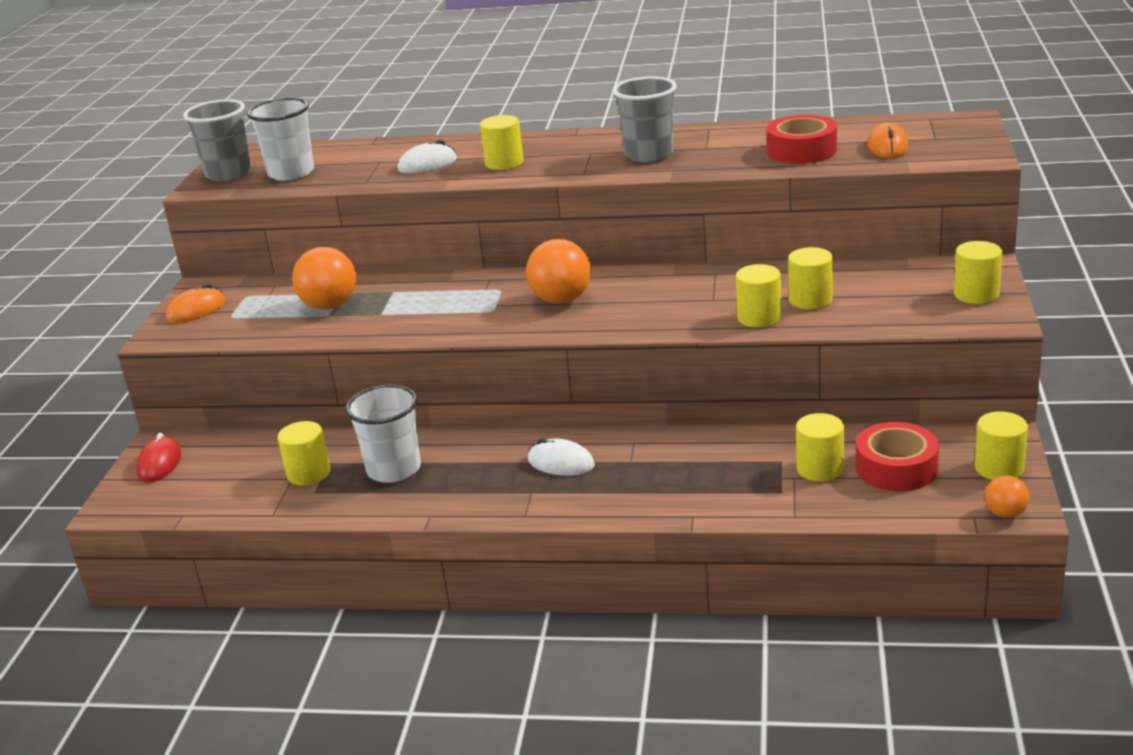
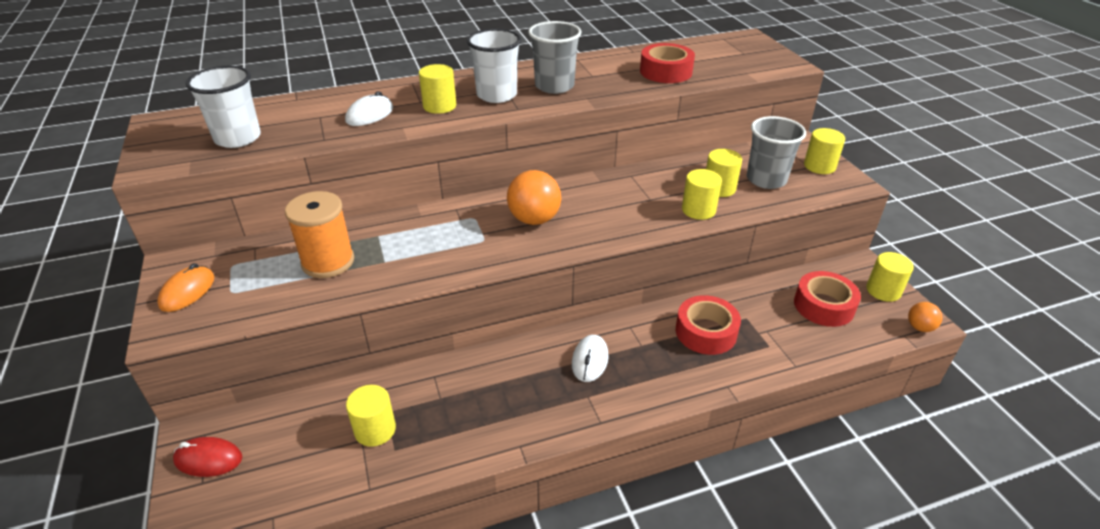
camera: 30 degrees left, 10 degrees up
red mouse [136,433,181,482] -> red mouse turned 60 degrees counterclockwise [173,437,242,477]
grey cup [183,99,251,181] -> grey cup moved to [747,116,806,189]
orange ball [292,247,356,310] -> orange spool [285,191,354,278]
white cup [345,385,421,483] -> white cup moved to [467,29,521,103]
white mouse [528,438,595,476] -> white mouse turned 75 degrees counterclockwise [572,335,609,382]
yellow cylinder [796,413,844,482] -> none
orange mouse [868,122,909,158] -> none
none -> red tape [676,295,741,355]

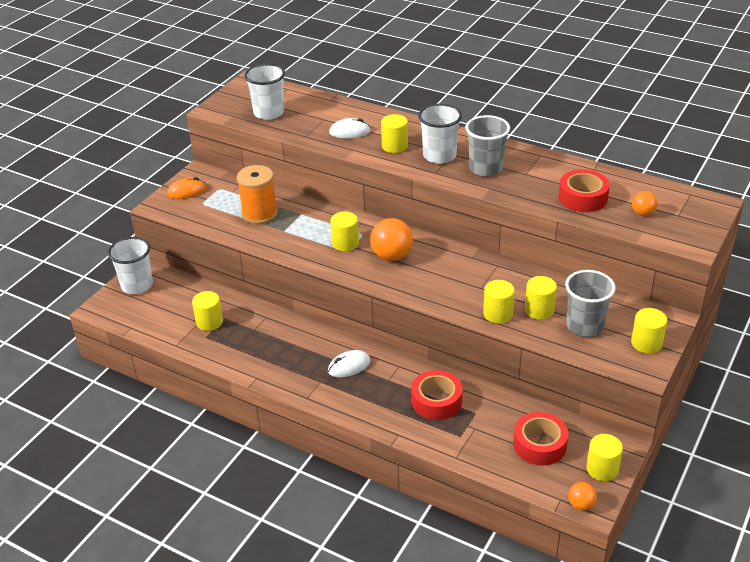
camera: 50 degrees right, 0 degrees up
red mouse [173,437,242,477] -> white cup [108,237,153,294]
none -> yellow cylinder [330,211,359,251]
none -> orange ball [632,191,657,216]

